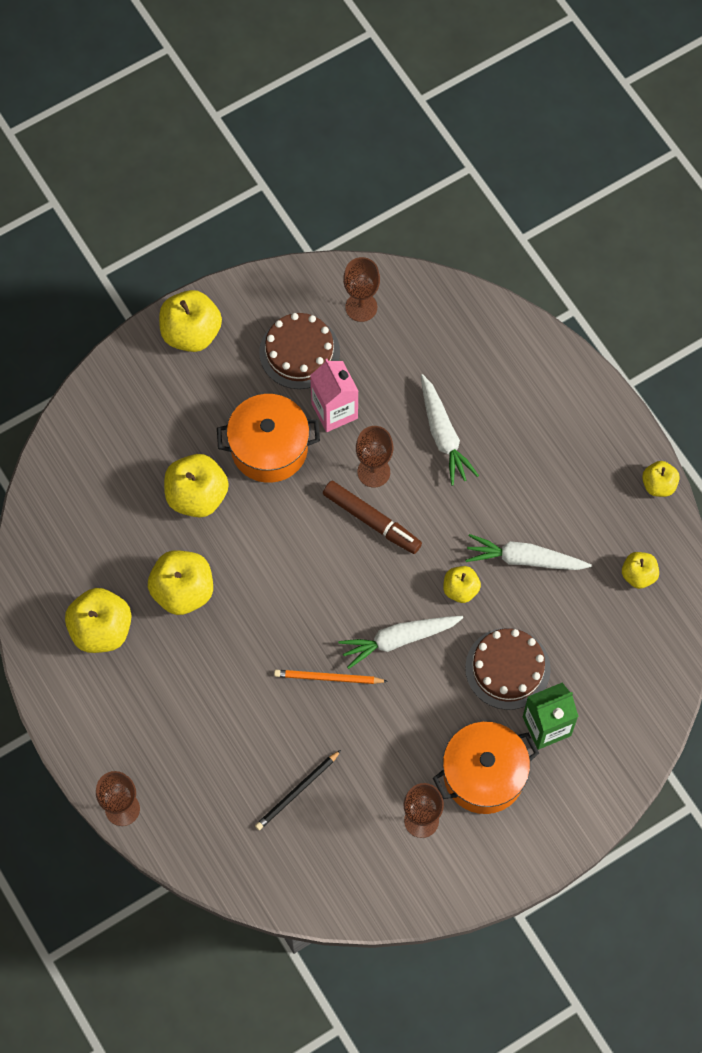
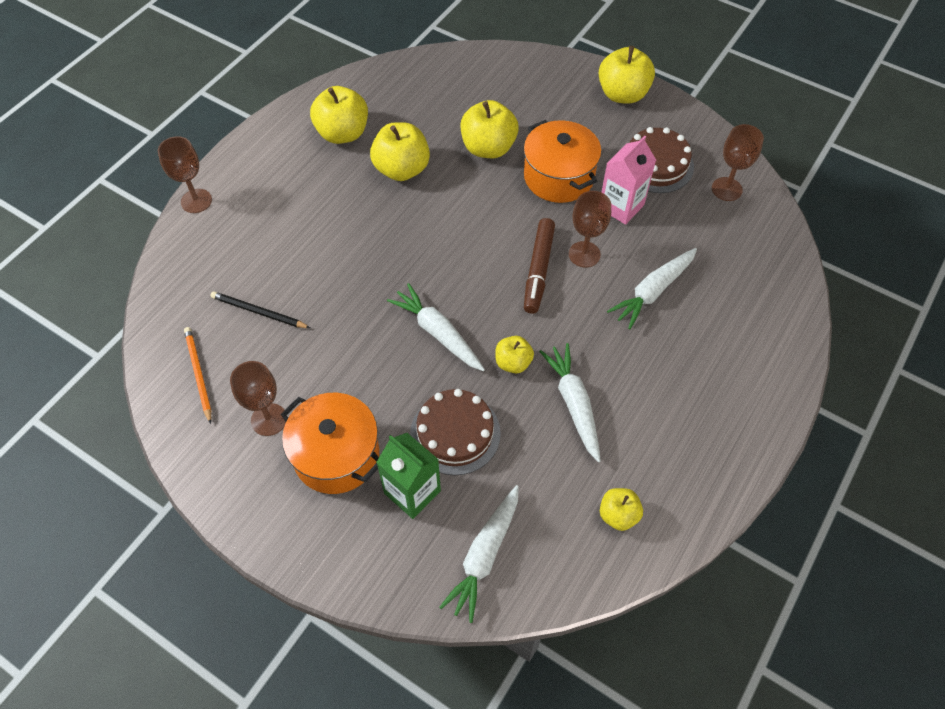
camera: 65 degrees right, 10 degrees down
orange pencil [274,670,388,684] -> orange pencil moved to [184,327,211,424]
yellow apple [642,461,680,497] -> none
none -> white carrot [439,485,519,623]

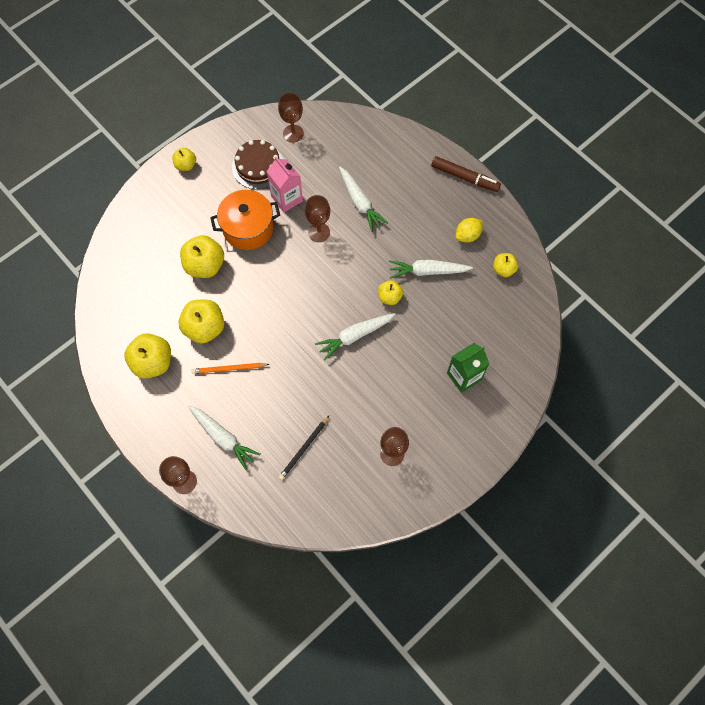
camera: 75 degrees left, 10 degrees up
orange pencil [184,327,211,424] -> orange pencil moved to [192,363,270,374]
orange pot [281,393,379,494] -> none
brown cake [410,389,501,476] -> none
white carrot [439,485,519,623] -> white carrot moved to [188,405,261,470]
brown marker [524,218,555,314] -> brown marker moved to [431,156,501,192]
yellow apple [598,46,655,104] -> yellow apple [172,148,196,171], size x0.57
none -> yellow lemon [455,218,483,243]

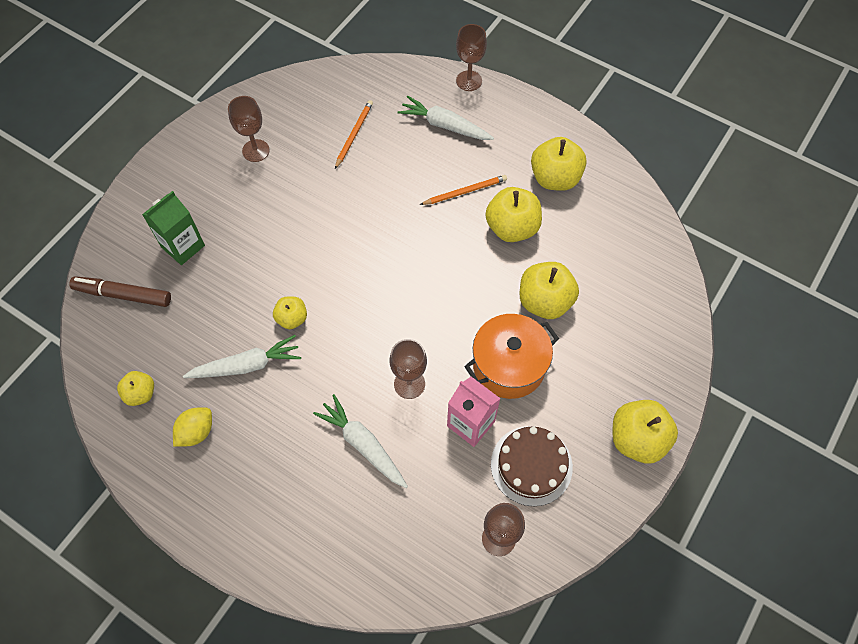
camera: 165 degrees right, 5 degrees down
yellow apple [172,148,196,171] -> yellow apple [613,400,678,463], size x1.74
black pencil [279,416,329,480] -> orange pencil [335,100,373,169]
white carrot [315,313,396,360] -> none
brown marker [431,156,501,192] -> brown marker moved to [69,276,171,307]

